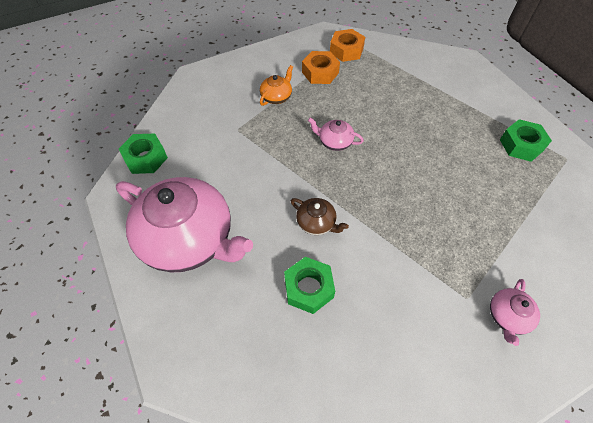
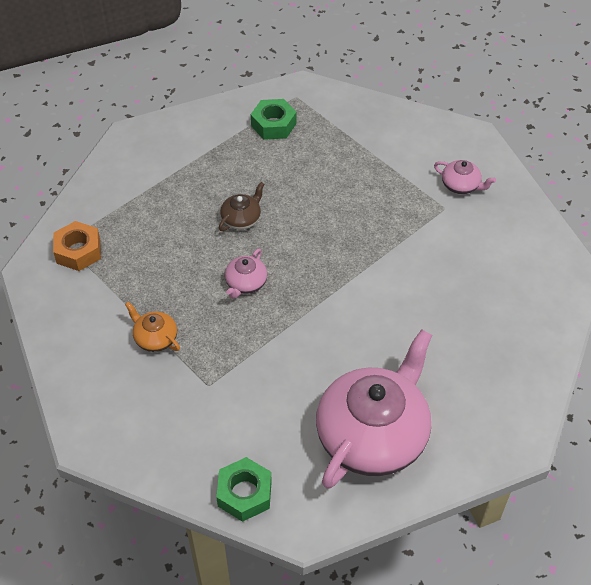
camera: 85 degrees left, 5 degrees down
green nut [284,257,335,314] -> none
brown teapot [291,198,349,235] -> brown teapot moved to [219,182,264,231]
orange nut [302,51,340,84] -> none

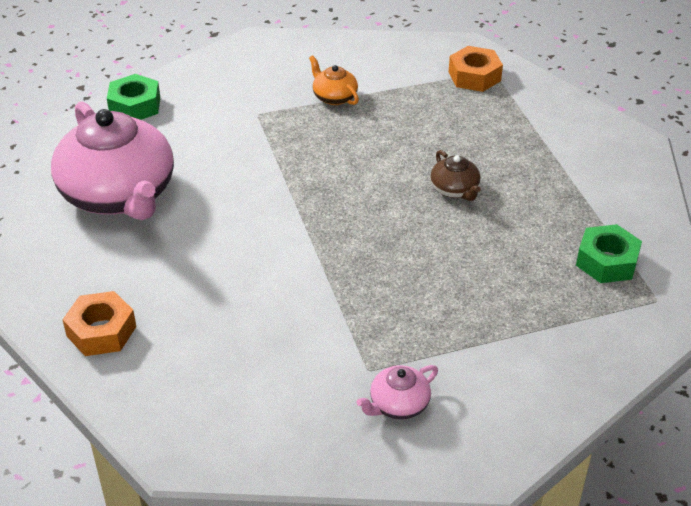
camera: 115 degrees right, 10 degrees down
orange teapot [125,301,180,352] -> orange teapot turned 105 degrees counterclockwise [309,55,359,105]
pink teapot [225,248,267,299] -> none
none -> orange nut [62,291,136,356]

